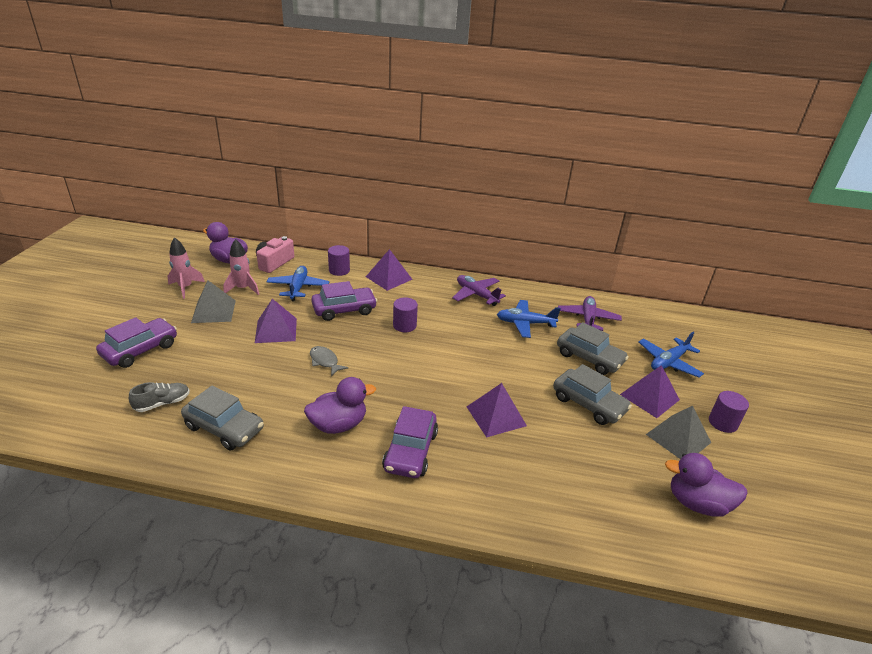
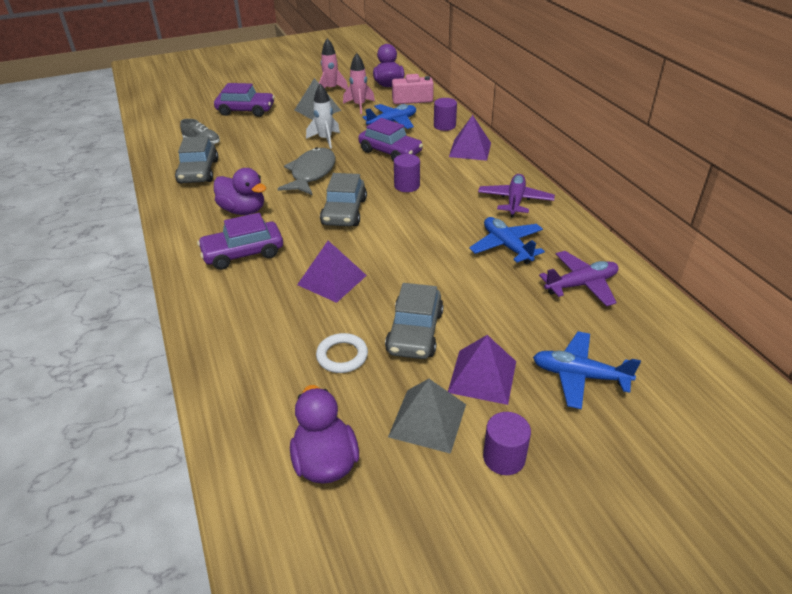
camera: 60 degrees right, 5 degrees up
purple pyramid [255,299,297,343] -> white rocket [306,84,340,149]
grey fish [310,346,348,376] -> grey fish [278,147,336,195], size x1.85
grey car [557,322,629,375] -> grey car moved to [320,173,367,226]
none -> white ring [316,333,368,373]

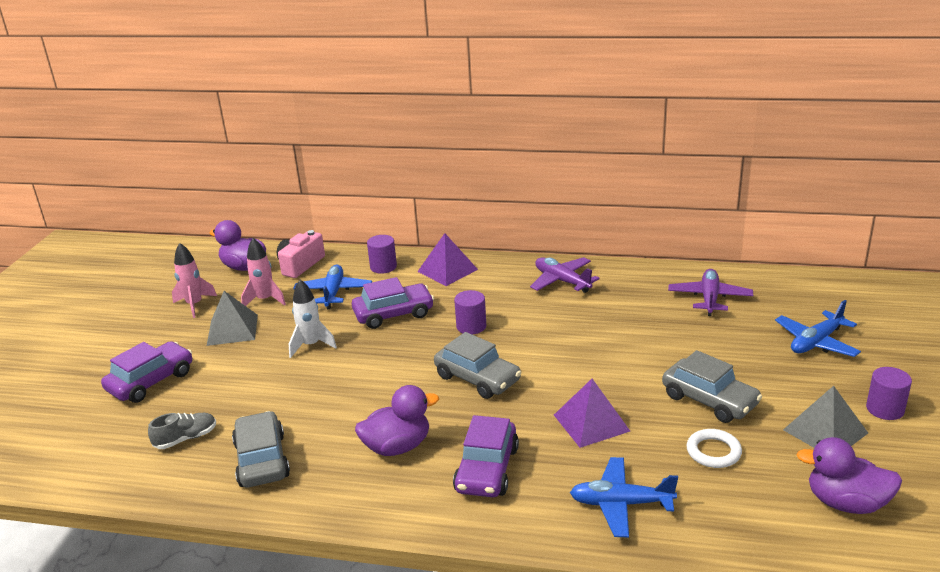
camera: 55 degrees left, 10 degrees down
grey car [175,136,218,184] -> grey car turned 135 degrees counterclockwise [232,411,290,487]
grey fish [278,147,336,195] -> none
purple pyramid [448,335,516,405] -> none
blue plane [469,217,545,264] -> blue plane moved to [570,457,678,537]

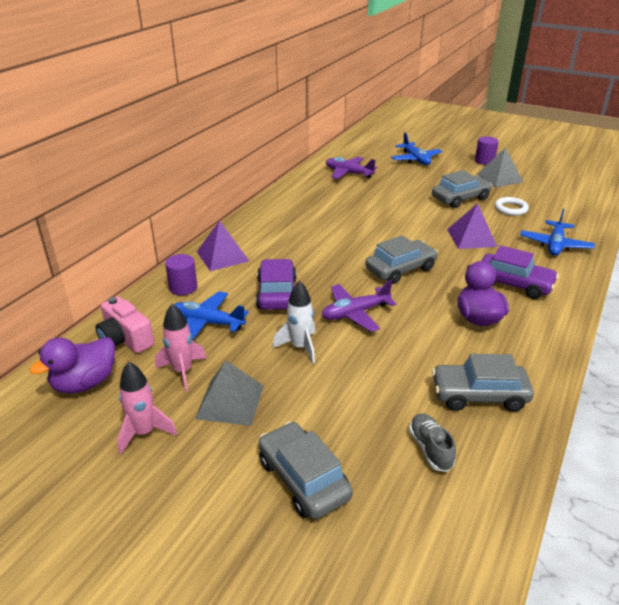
camera: 75 degrees left, 5 degrees up
purple car [101,341,192,403] -> grey car [259,422,353,519]
purple cylinder [454,290,486,334] -> none
purple plane [530,257,599,293] -> purple plane moved to [322,280,396,332]
purple duck [796,437,902,514] -> none

